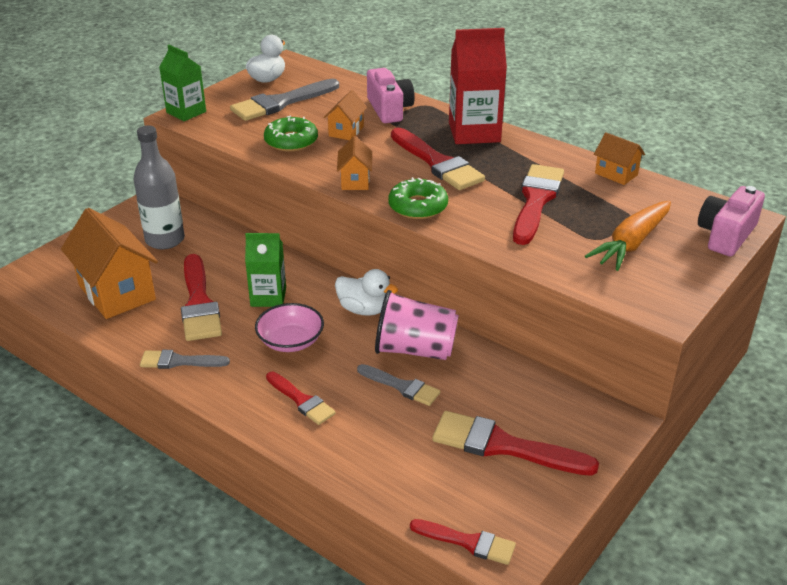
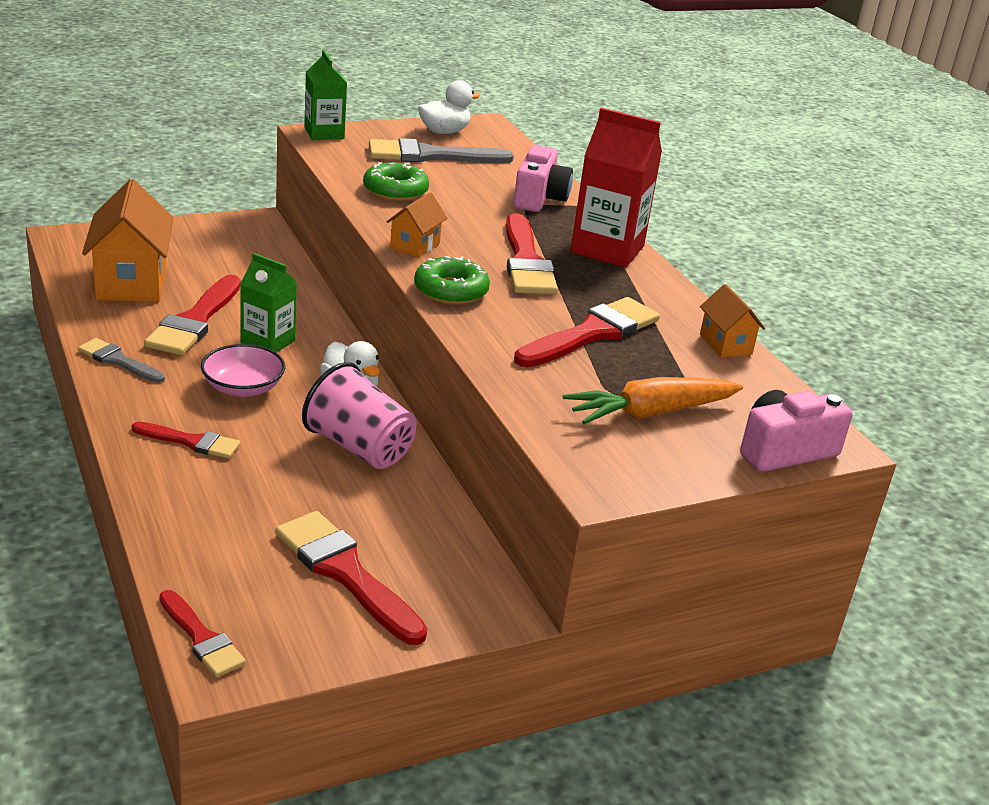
camera: 25 degrees right, 5 degrees down
grey bottle [134,125,185,249] -> none
red brush [266,372,336,425] -> red brush turned 60 degrees counterclockwise [132,422,241,459]
orange house [324,90,367,140] -> none
grey brush [357,364,441,406] -> none

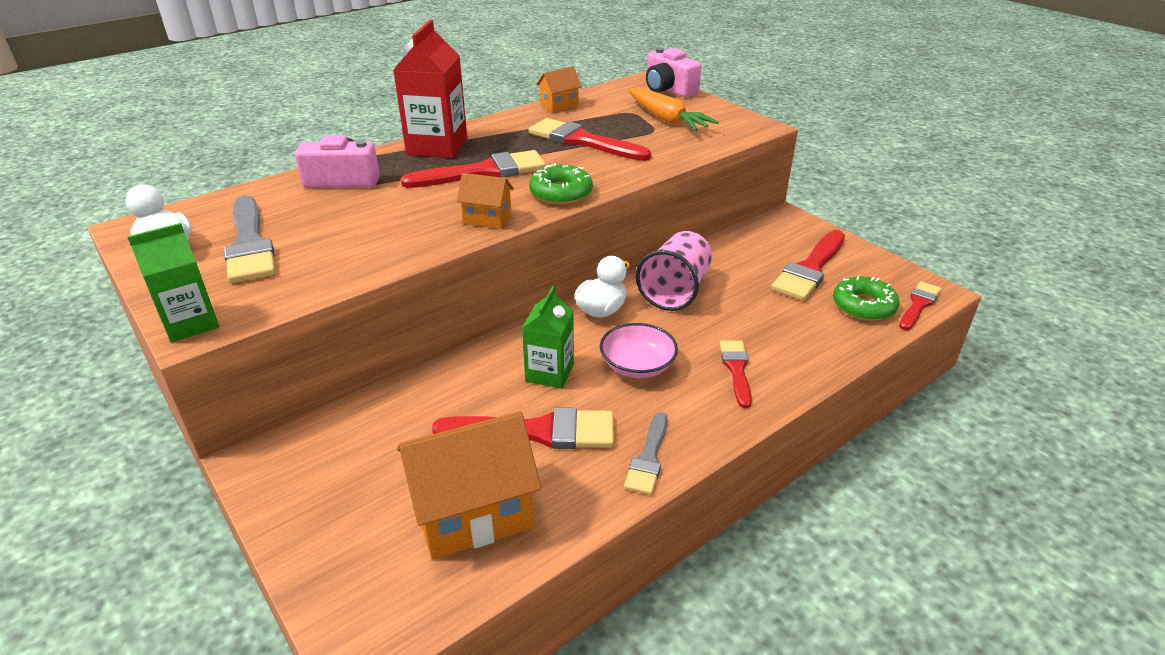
camera: 100 degrees left, 5 degrees up
green donut [363,162,429,201] -> green donut moved to [833,276,900,321]

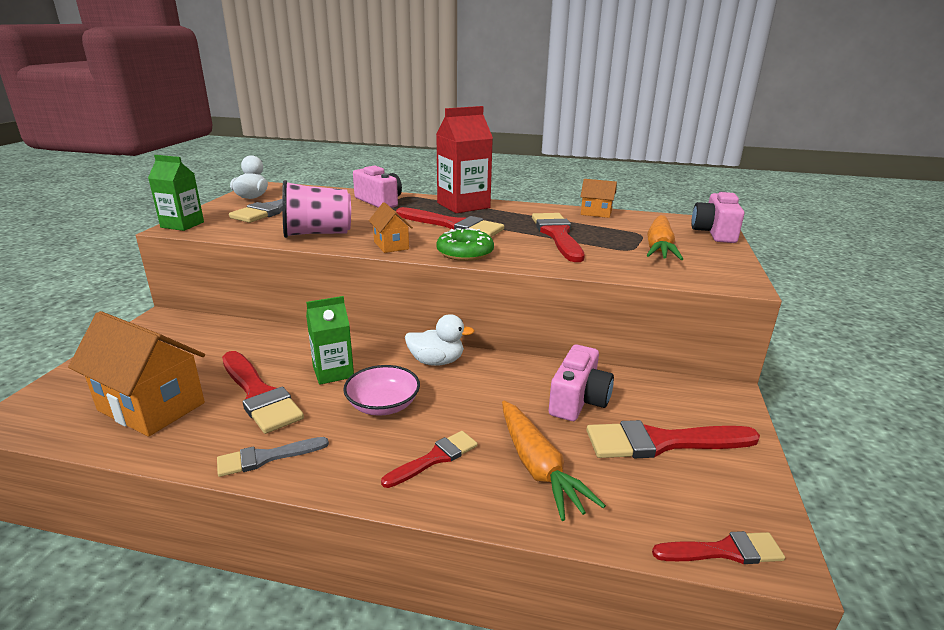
camera: 50 degrees right, 10 degrees down
pink cup [636,231,713,311] -> pink cup moved to [282,180,351,238]
green donut [833,276,900,321] -> none
none -> orange carrot [502,401,606,521]
none -> pink camera [549,345,614,421]

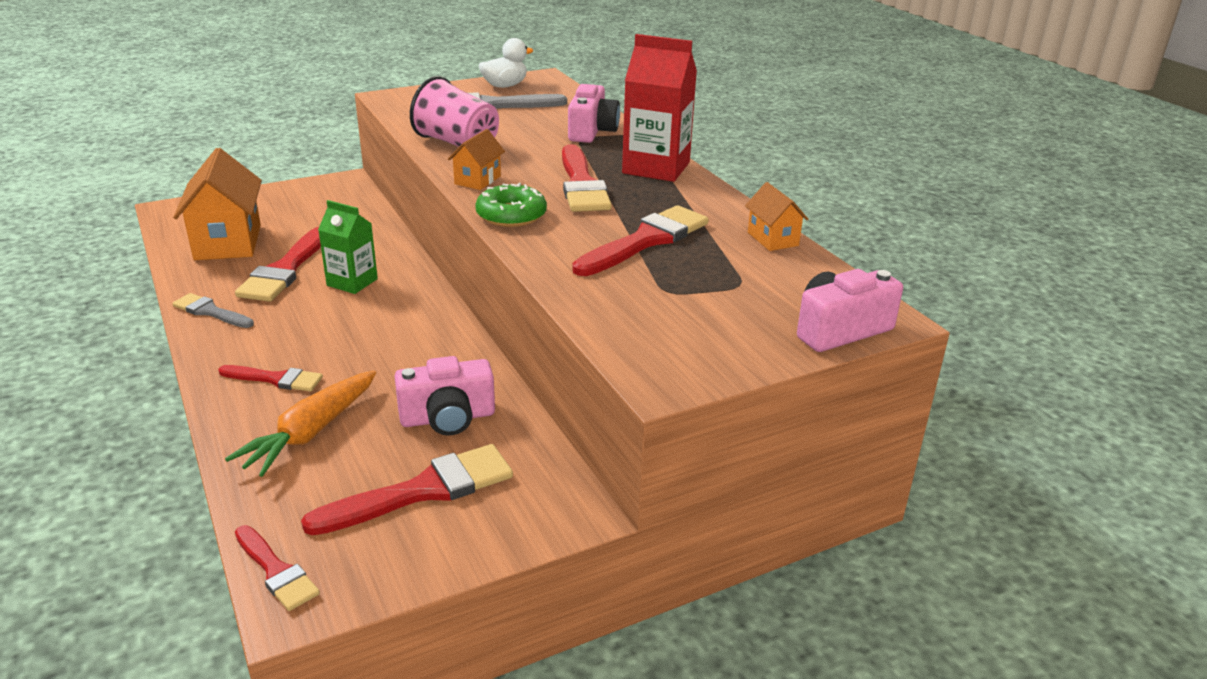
camera: 50 degrees right, 5 degrees up
green carton [148,155,204,231] -> none
pink bowl [343,365,420,416] -> none
white duck [405,314,475,366] -> none
red brush [586,420,760,458] -> red brush turned 105 degrees clockwise [301,444,513,535]
orange carrot [646,215,683,260] -> none

